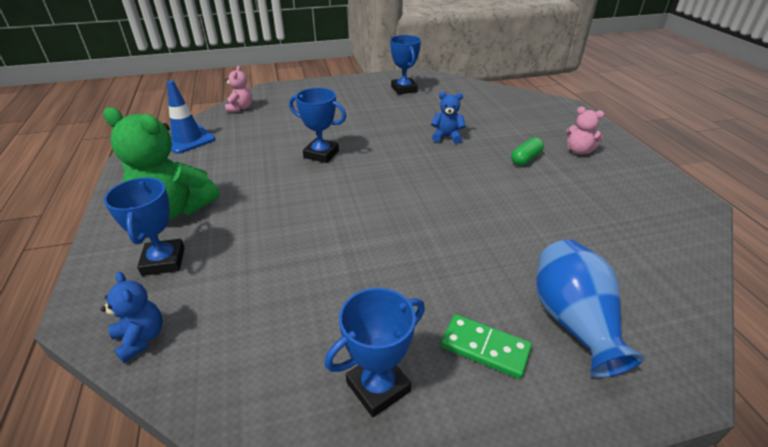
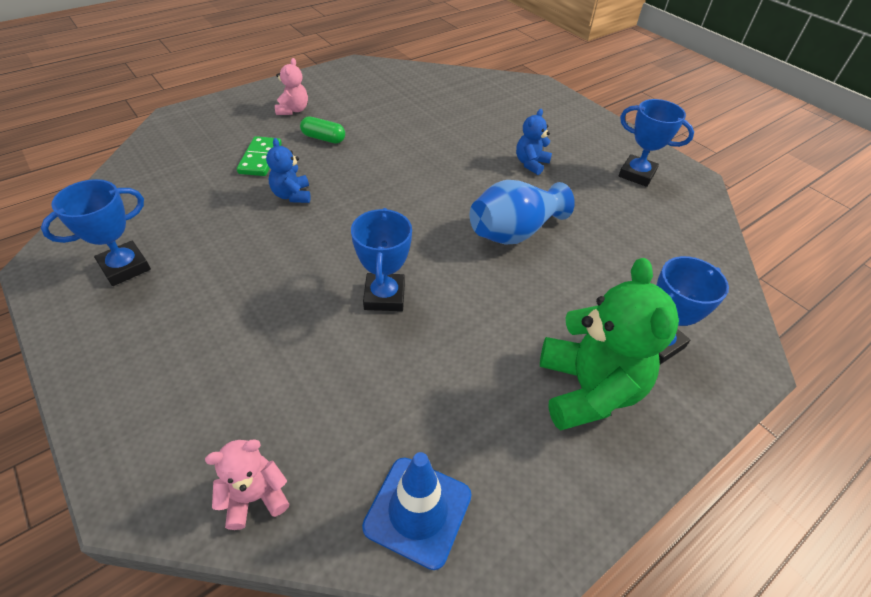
camera: 115 degrees left, 10 degrees up
blue teddy bear [101,272,163,363] -> blue teddy bear moved to [516,109,552,175]
green domino [440,314,532,379] -> green domino moved to [237,136,282,176]
blue vase [536,240,645,378] -> blue vase moved to [470,180,575,244]

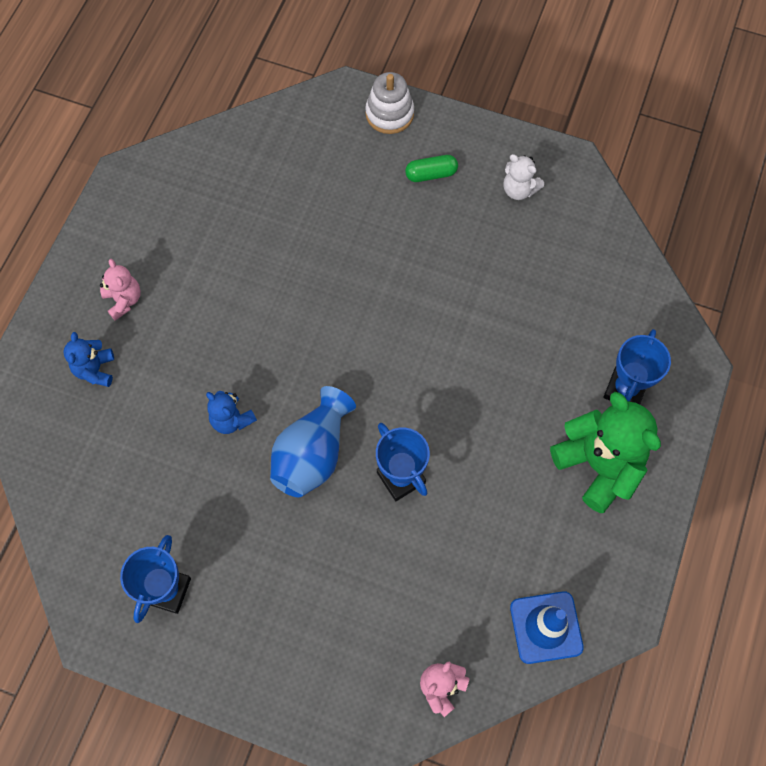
camera: 30 degrees left, 20 degrees up
green domino [237,136,282,176] -> none
green capsule [300,117,345,143] -> green capsule moved to [405,155,458,182]
blue vase [470,180,575,244] -> blue vase moved to [270,386,356,497]
blue teddy bear [516,109,552,175] -> blue teddy bear moved to [63,332,114,387]
blue trophy [618,99,694,187] -> white teddy bear [503,154,544,200]
none -> white stacking toy [365,72,414,134]

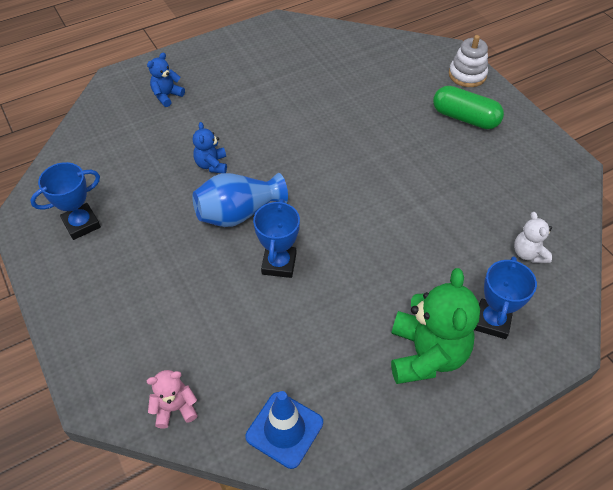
camera: 40 degrees right, 15 degrees down
pink teddy bear [100,259,141,321] -> none
green capsule [405,155,458,182] -> green capsule [433,86,504,129], size x1.66
white teddy bear [503,154,544,200] -> white teddy bear moved to [514,212,552,263]
blue trophy [603,329,671,404] -> blue trophy turned 45 degrees counterclockwise [474,256,537,339]

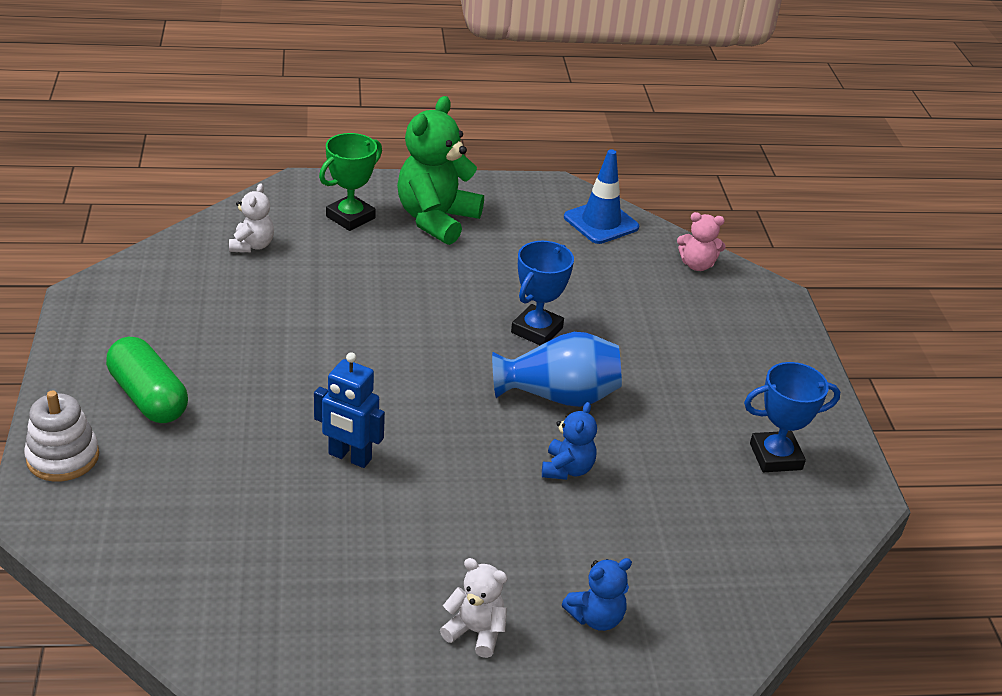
camera: 160 degrees left, 15 degrees down
blue trophy [474,256,537,339] -> green trophy [319,133,382,231]
none -> blue robot [314,352,385,468]
none -> white teddy bear [440,558,507,658]

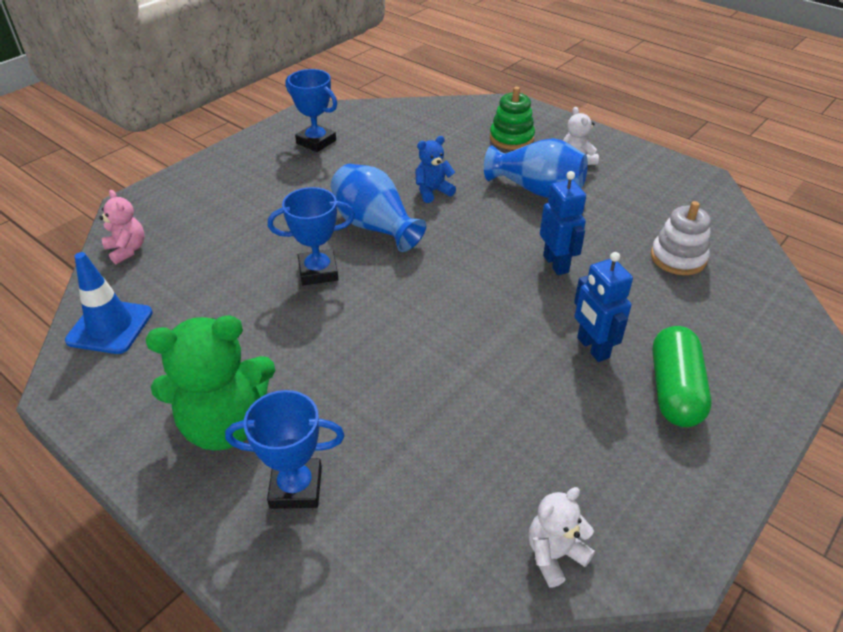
camera: 130 degrees left, 5 degrees up
white stacking toy [24,391,99,481] -> white stacking toy moved to [651,201,711,275]
white teddy bear [229,183,274,252] -> white teddy bear moved to [528,487,595,588]
green trophy [319,133,382,231] -> blue trophy [225,390,345,509]
blue teddy bear [562,558,632,631] -> green stacking toy [490,87,535,150]
none -> blue vase [484,138,588,198]
none -> blue robot [574,252,633,362]

